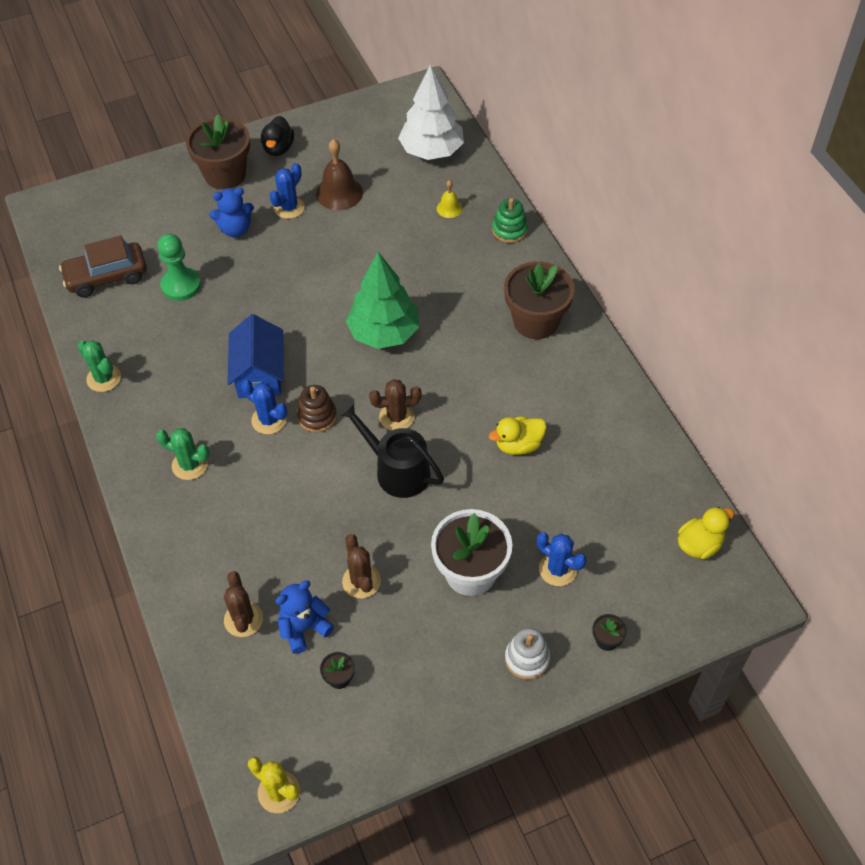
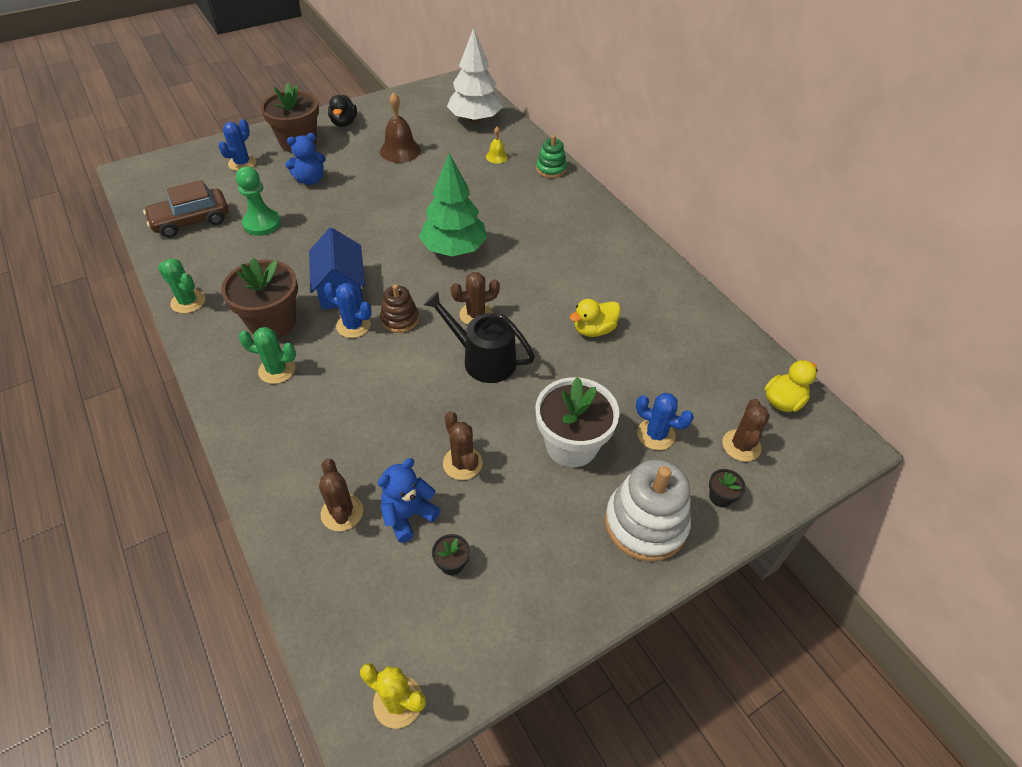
camera: 10 degrees left, 5 degrees down
blue cactus [269,163,305,219] -> blue cactus moved to [218,119,256,171]
brown flower pot [504,262,574,339] -> brown flower pot moved to [221,258,298,338]
white stacking toy [505,628,550,680] -> white stacking toy [605,460,691,562], size x1.76
none -> brown cactus [722,399,770,462]

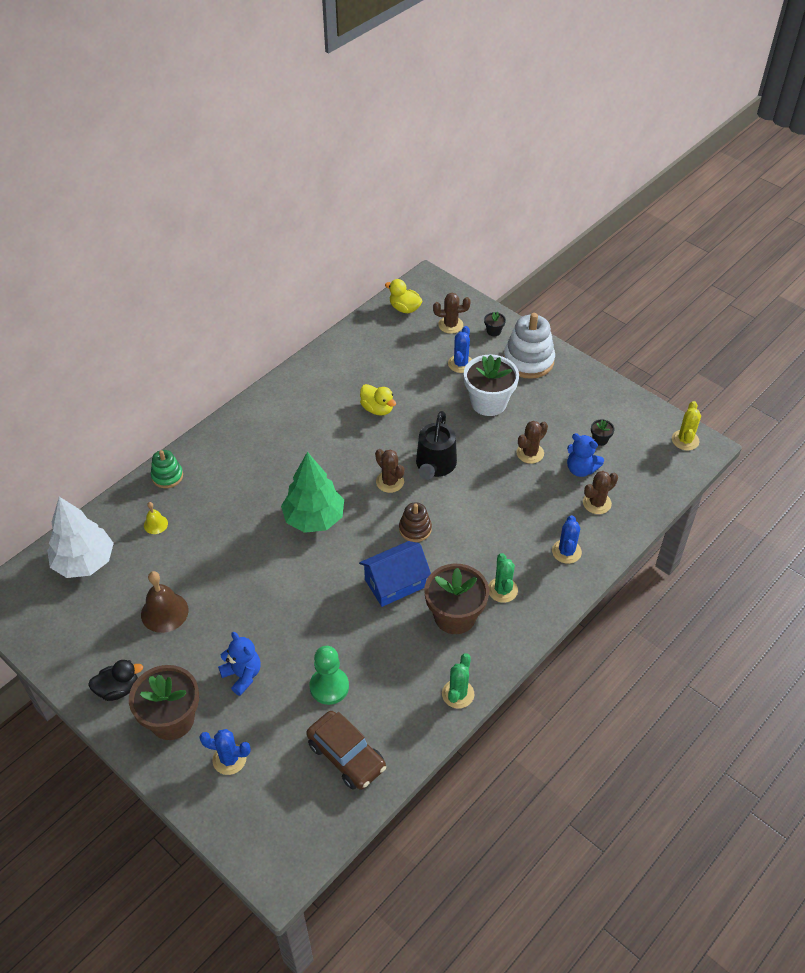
camera: 105 degrees left, 0 degrees up
blue cactus [324,282,372,338] -> blue cactus moved to [552,515,582,564]

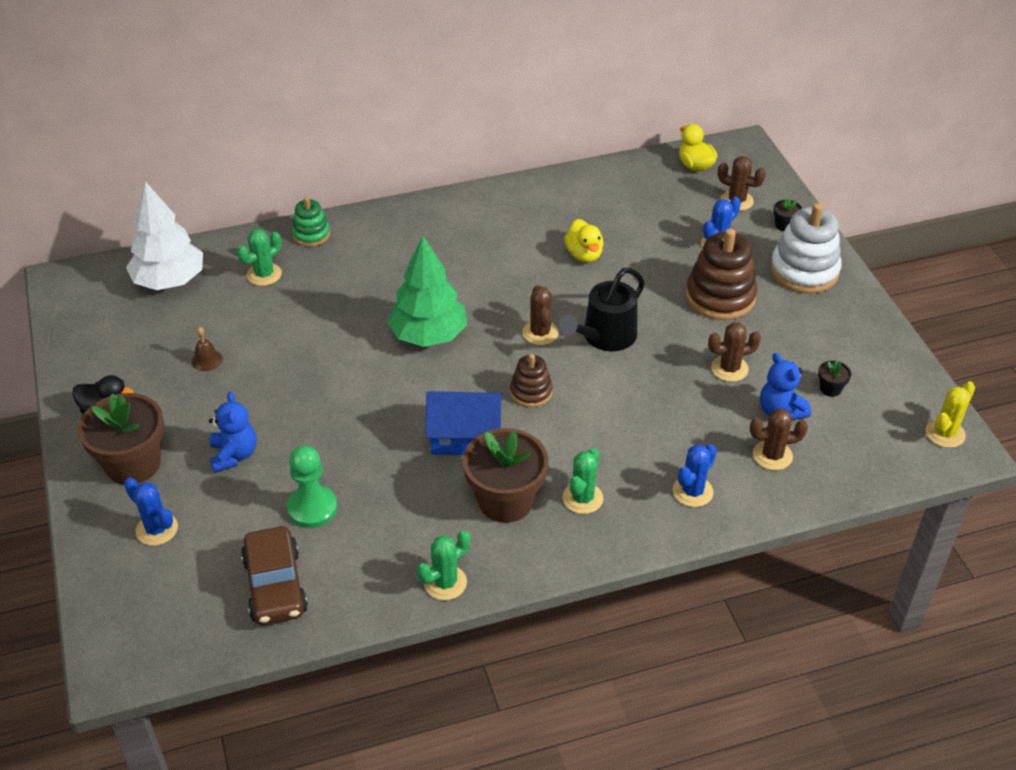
camera: 30 degrees right, 5 degrees down
brown bell [141,571,189,633] -> brown bell [192,327,223,371], size x0.54
yellow bell [144,502,168,534] -> green cactus [237,229,282,286]
white flower pot [464,355,519,416] -> brown stacking toy [686,228,757,320]

